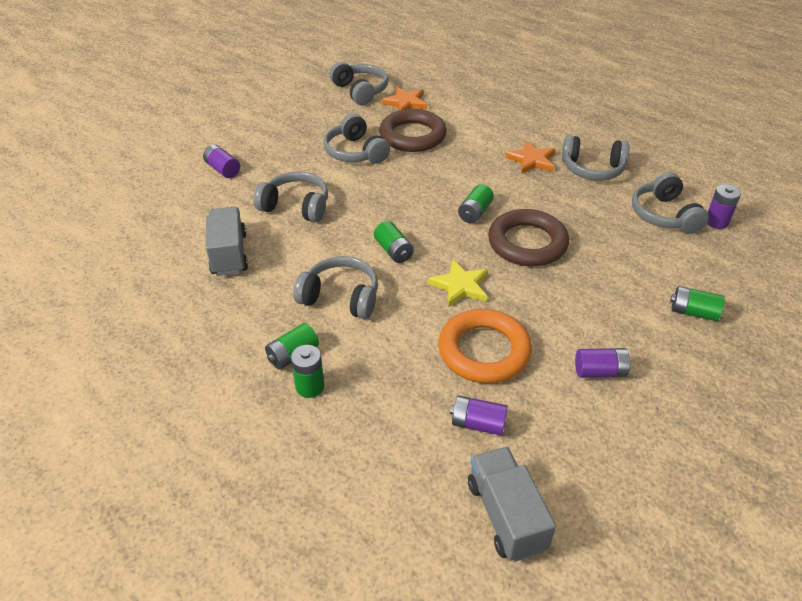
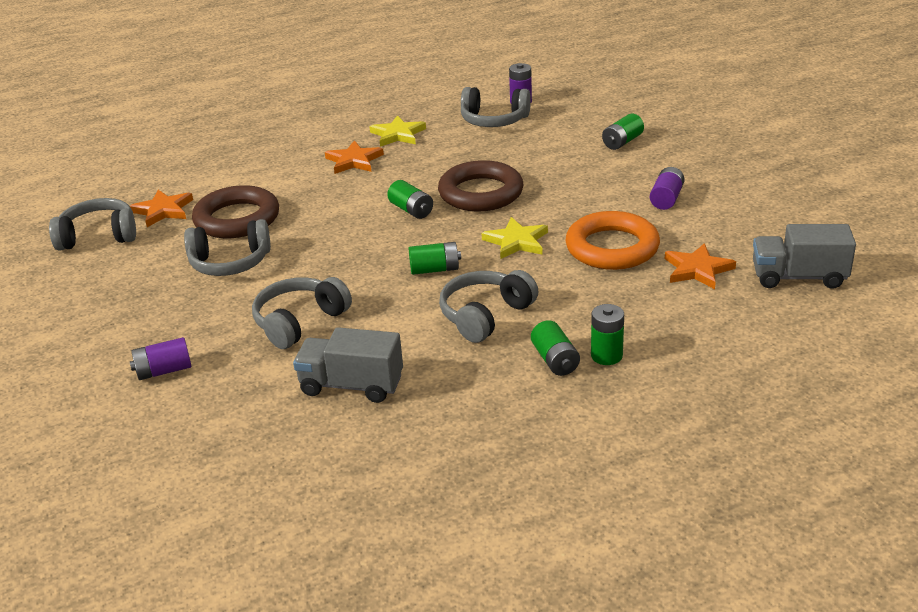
camera: 65 degrees left, 10 degrees down
purple battery [450,396,508,435] -> orange star [665,243,736,289]
grey headphones [562,135,630,181] -> yellow star [369,115,426,147]

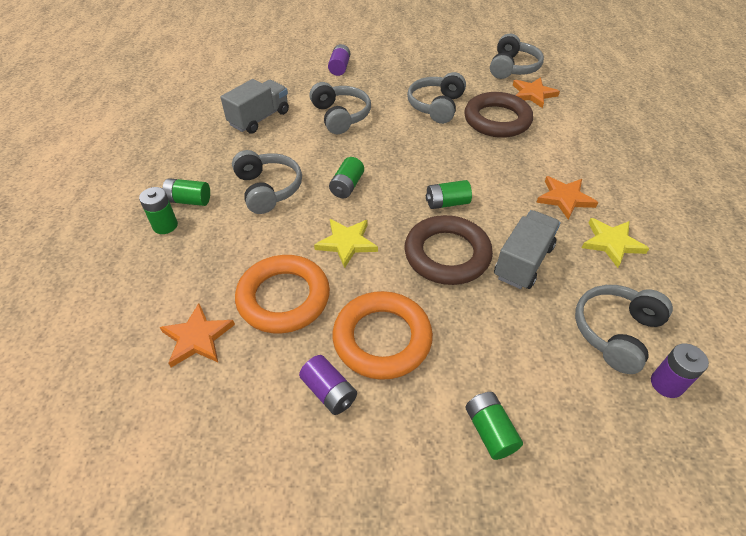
camera: 115 degrees right, 15 degrees up
grey truck [753,224,856,289] -> grey truck moved to [494,210,561,289]
none -> orange ring [333,291,433,380]

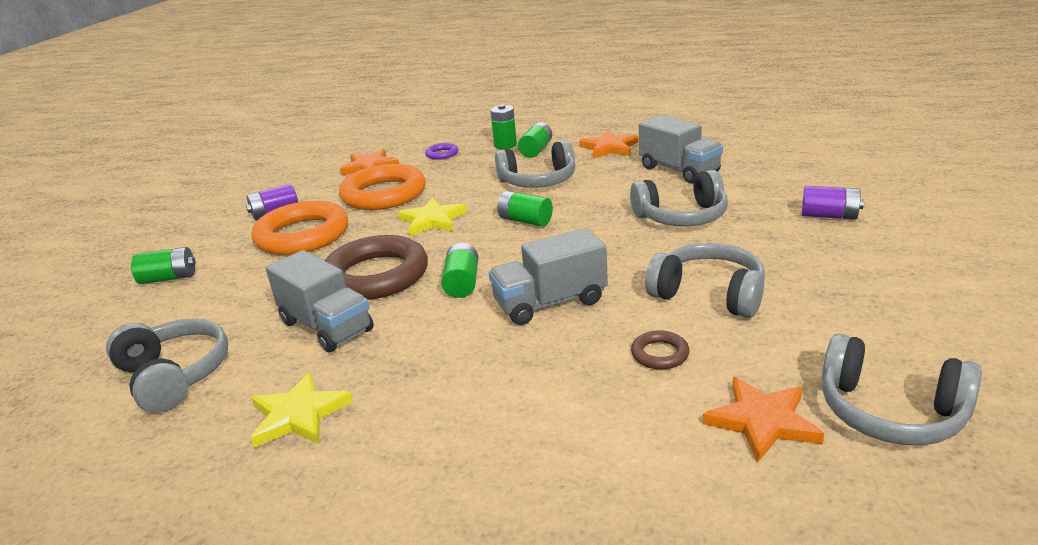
camera: 105 degrees right, 20 degrees down
brown ring [464,92,533,138] -> brown ring [631,330,690,370], size x0.43
orange star [536,176,598,220] -> orange star moved to [579,130,638,159]
purple battery [651,344,709,398] -> none
none -> purple ring [425,143,458,160]
none -> grey truck [489,228,608,325]

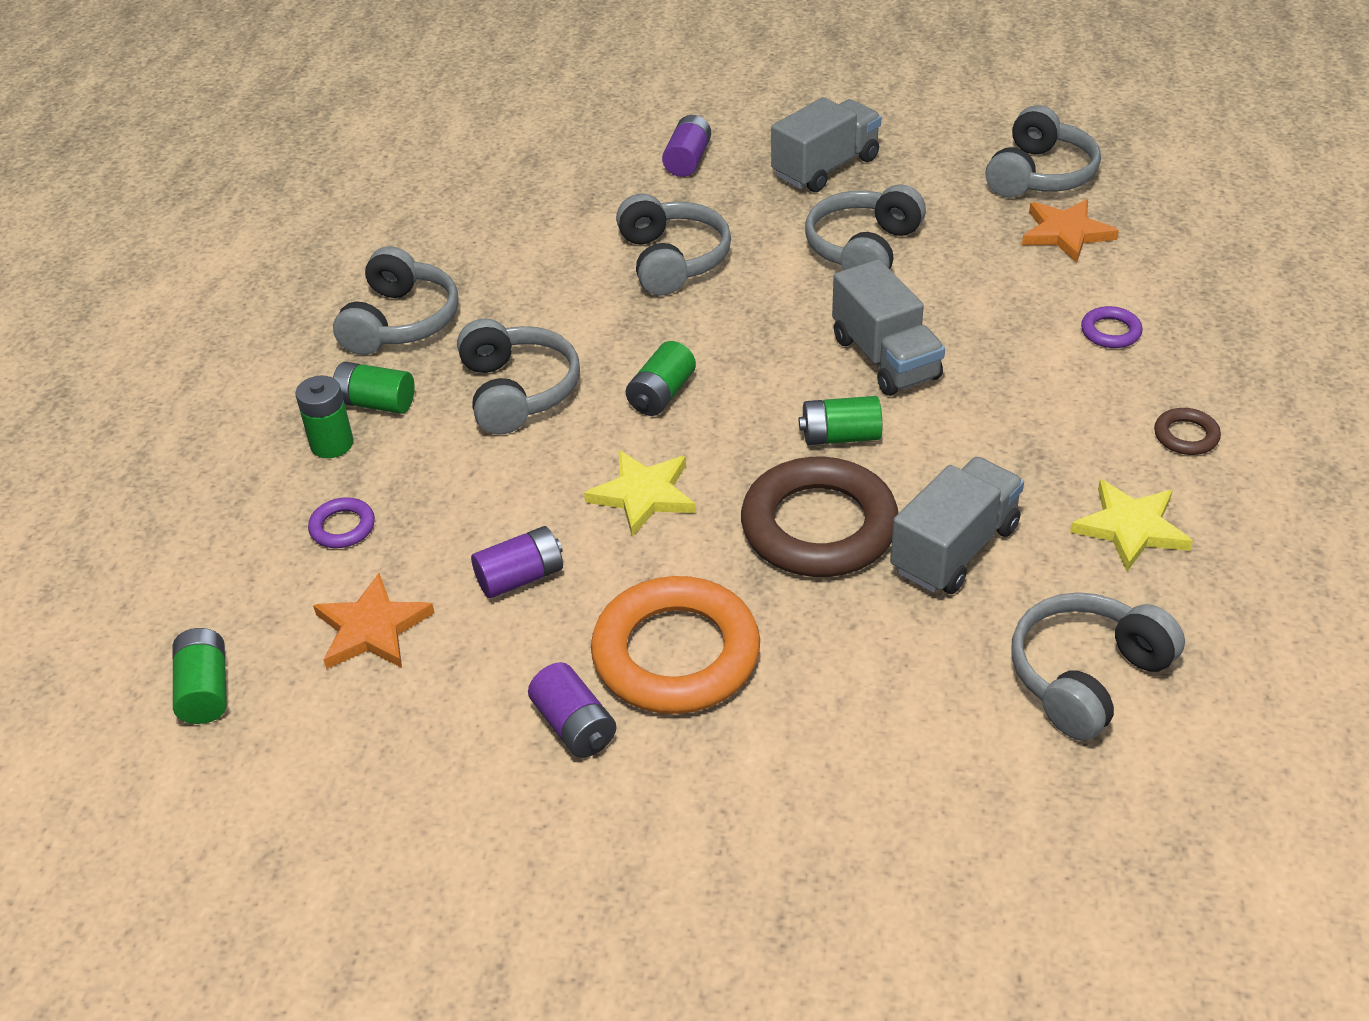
camera: 95 degrees left, 15 degrees up
green battery [131,247,196,284] -> green battery moved to [173,628,227,724]
orange ring [339,164,426,210] -> purple battery [471,526,563,598]
orange star [579,130,638,159] -> grey headphones [333,246,459,355]
brown ring [631,330,690,370] -> brown ring moved to [1154,408,1221,455]
grey truck [639,115,723,183] -> grey truck moved to [771,97,881,192]
none -> purple ring [1081,306,1142,348]

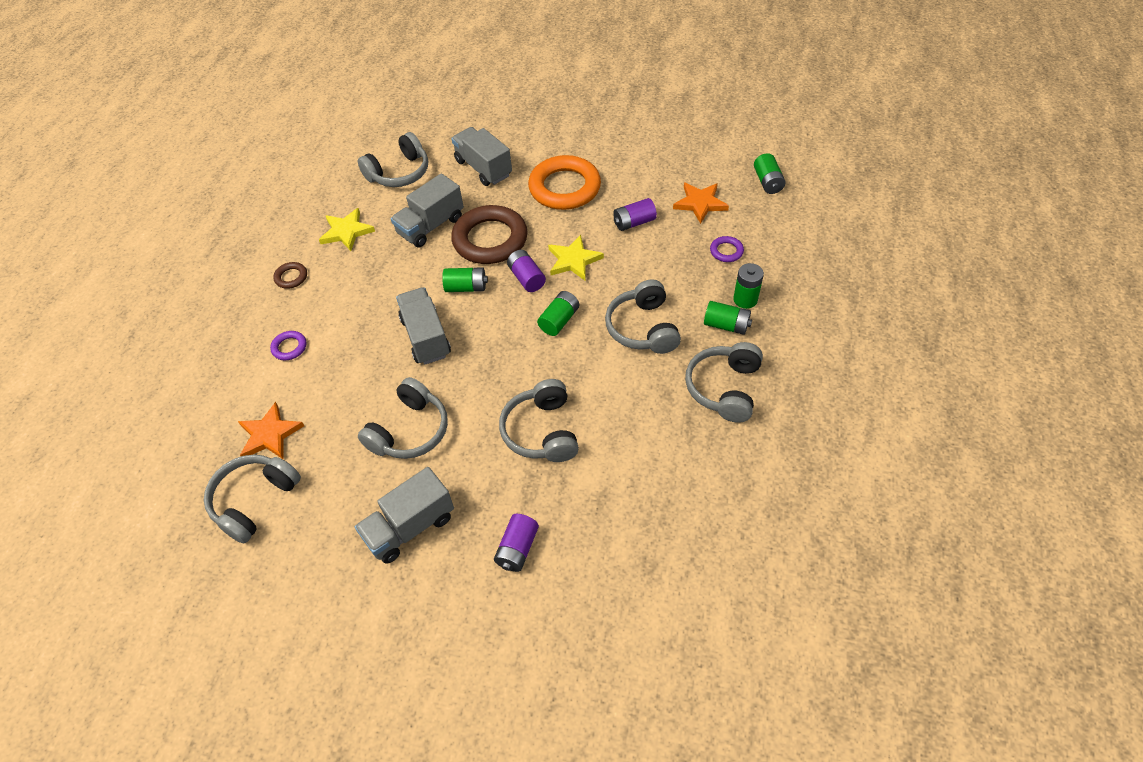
camera: 175 degrees left, 10 degrees up
purple battery [528,662,616,758] -> purple battery moved to [507,250,546,292]
none -> grey truck [451,127,512,186]

